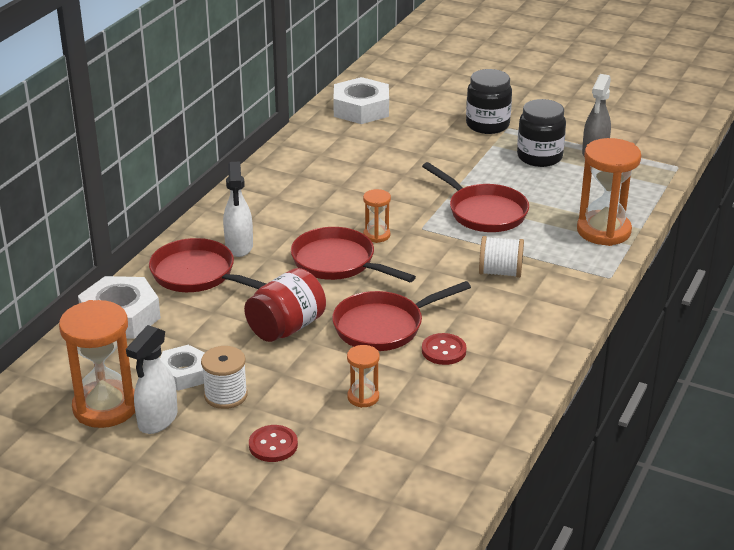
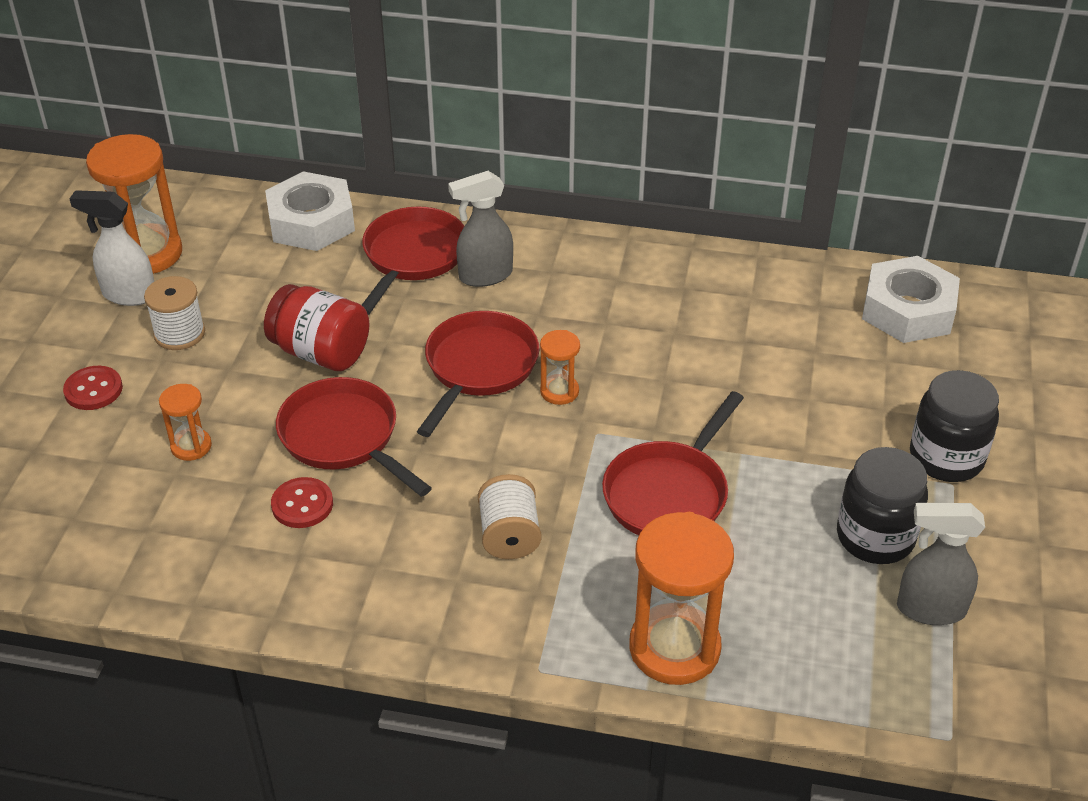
camera: 75 degrees right, 10 degrees up
white nut [160,345,205,391] -> none
white spray bottle [223,161,253,257] -> grey spray bottle [448,171,513,287]

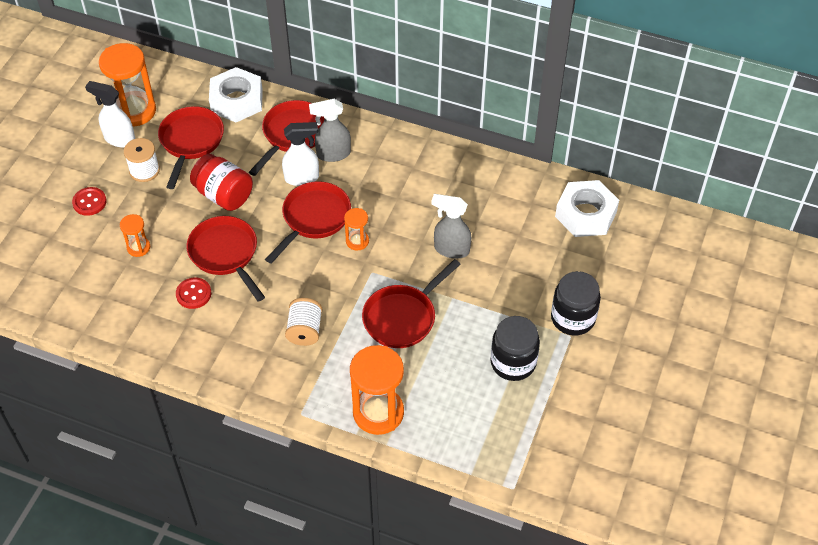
camera: 10 degrees right, 10 degrees up
grey spray bottle [897,503,985,625] -> grey spray bottle moved to [431,194,472,259]
none -> red pan [158,106,224,189]
none -> white spray bottle [282,122,319,186]

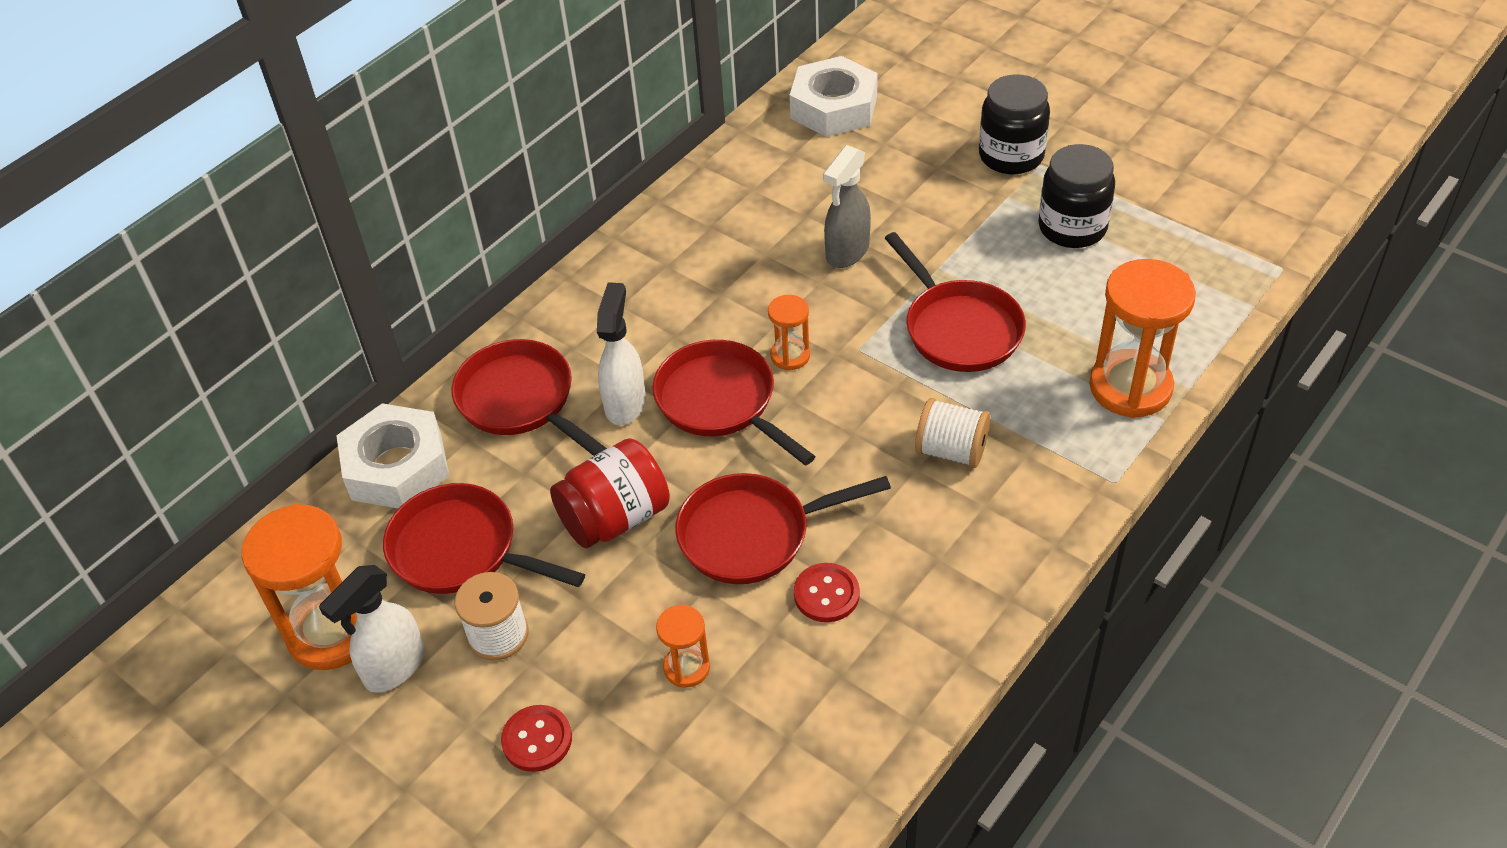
camera: 70 degrees left, 5 degrees down
grey spray bottle [309,99,351,162] -> none

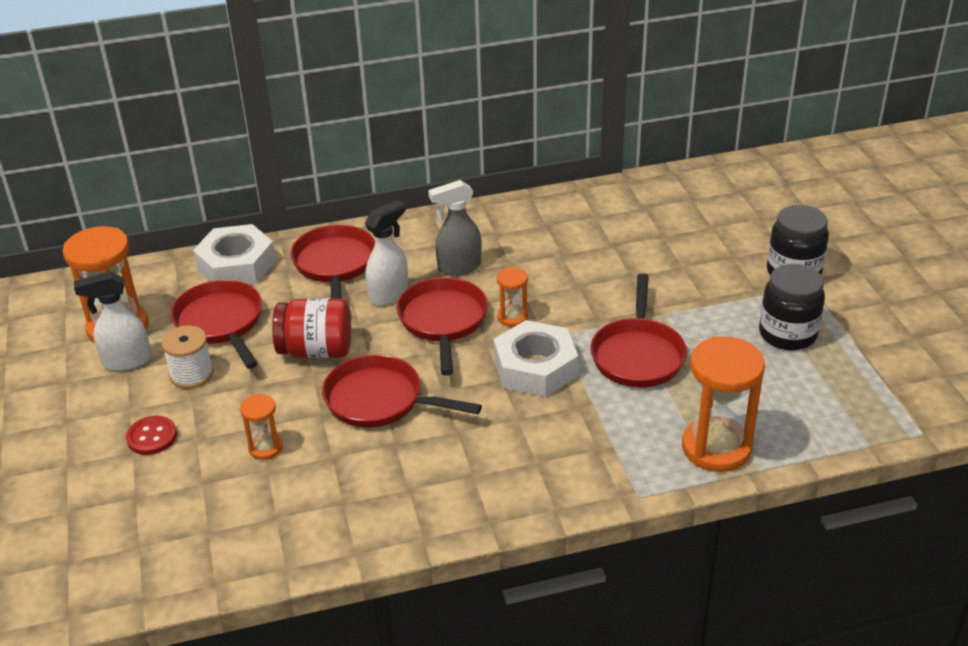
camera: 35 degrees right, 10 degrees down
white nut [790,56,878,137] -> white nut moved to [494,320,578,397]
red button [794,563,860,622] -> none
grey spray bottle [823,145,871,268] -> grey spray bottle moved to [428,180,482,276]
white spool [915,398,991,468] -> none

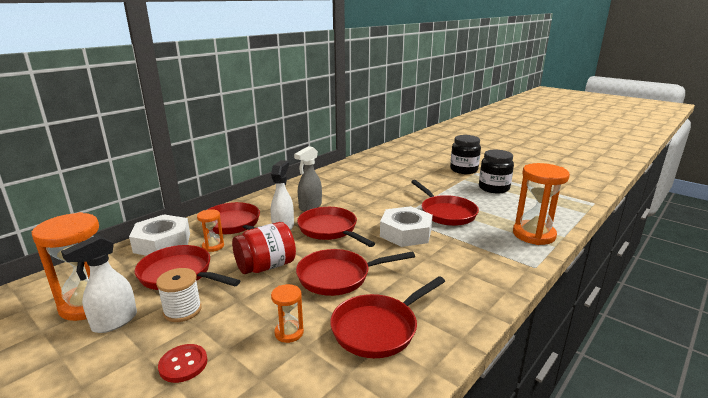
camera: 35 degrees left, 15 degrees down
orange hourglass [497,267,528,327] -> orange hourglass moved to [197,209,224,252]
none -> red pan [330,276,445,358]

